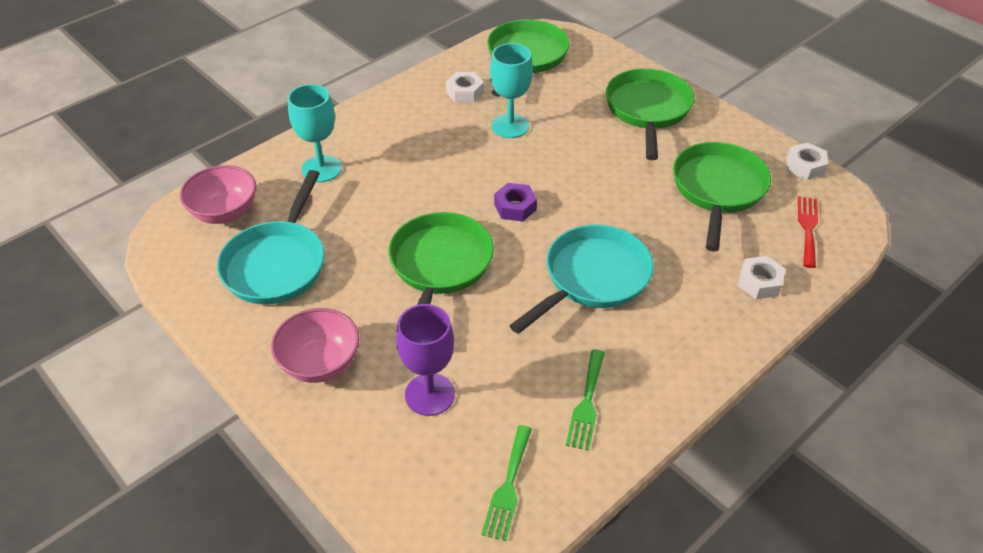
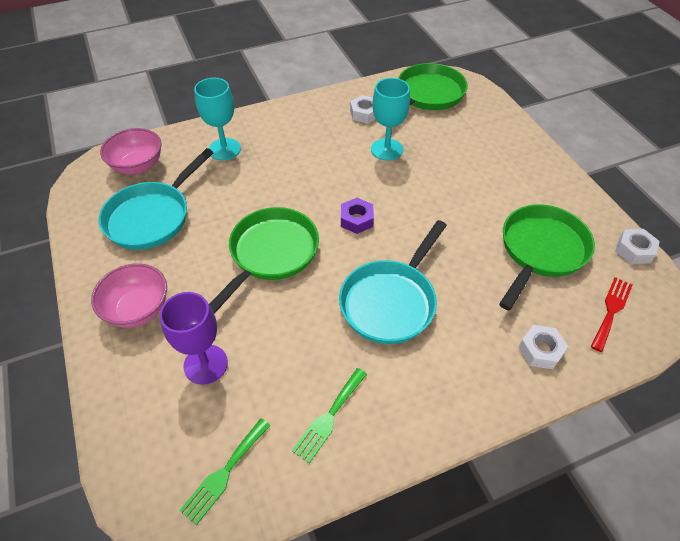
camera: 20 degrees right, 5 degrees up
turquoise pan [509,224,654,334] -> turquoise pan turned 150 degrees clockwise [339,220,447,344]
green pan [606,68,694,160] -> none

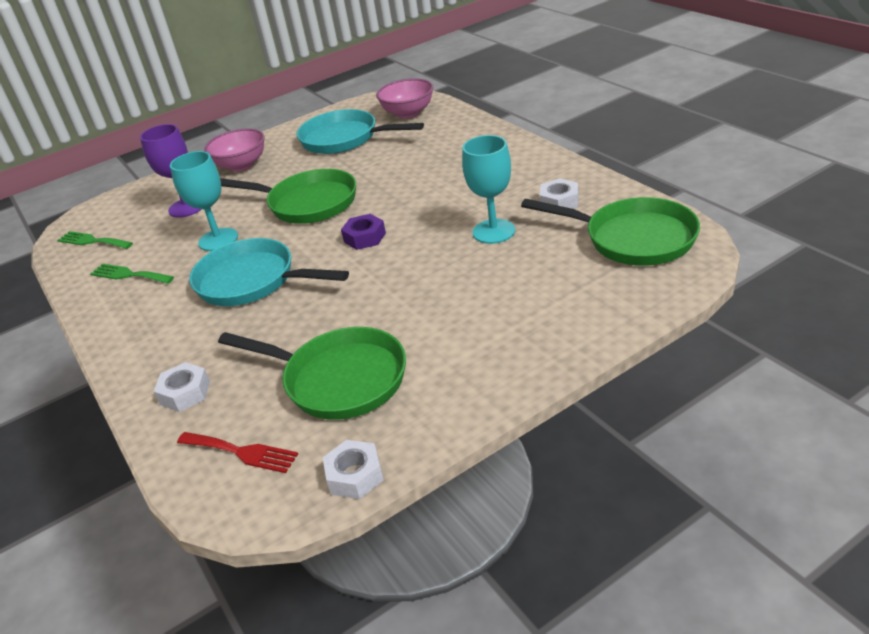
camera: 85 degrees right, 15 degrees down
turquoise goblet [194,78,241,160] -> turquoise goblet moved to [170,151,238,251]

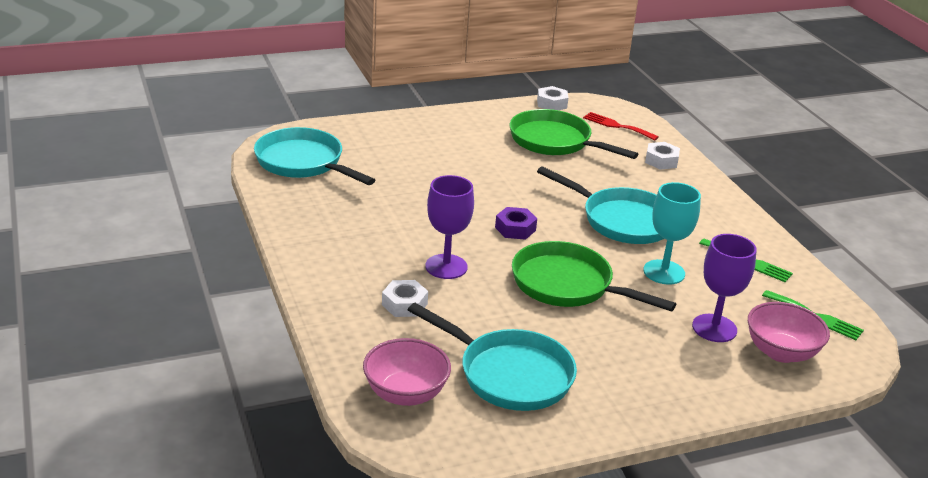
camera: 175 degrees left, 5 degrees down
pink bowl [204,128,265,172] -> pink bowl moved to [748,302,830,363]
turquoise goblet [462,135,515,244] -> none
green pan [521,197,700,266] -> turquoise pan [254,127,375,185]
white nut [539,178,578,209] -> white nut moved to [382,280,428,317]
none -> purple goblet [425,175,474,279]

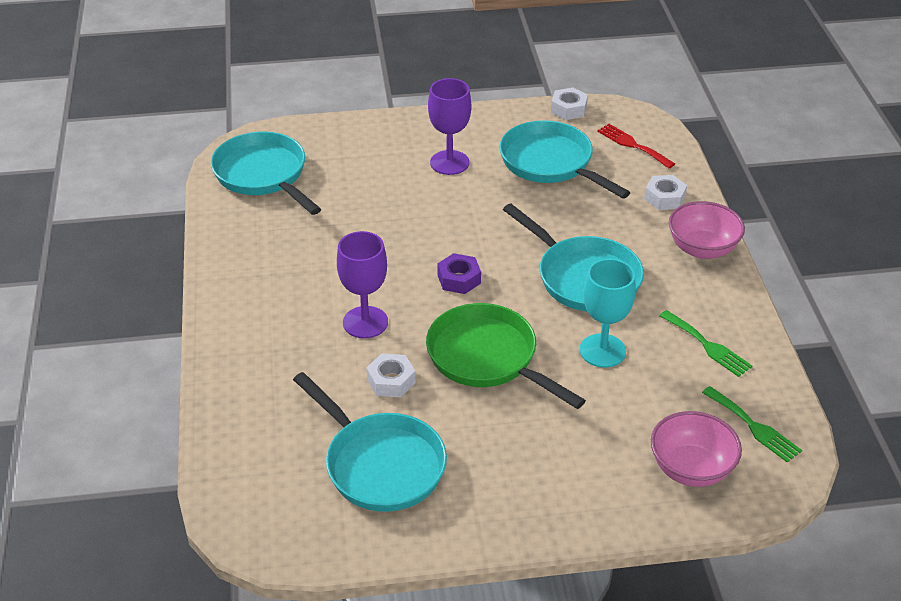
camera: 15 degrees right, 10 degrees up
pink bowl [363,338,451,406] -> pink bowl moved to [669,201,745,259]
white nut [382,280,428,317] -> white nut moved to [366,353,416,398]
green pan [510,109,638,159] -> turquoise pan [499,120,631,199]
purple goblet [692,234,757,342] -> purple goblet moved to [428,78,471,175]

